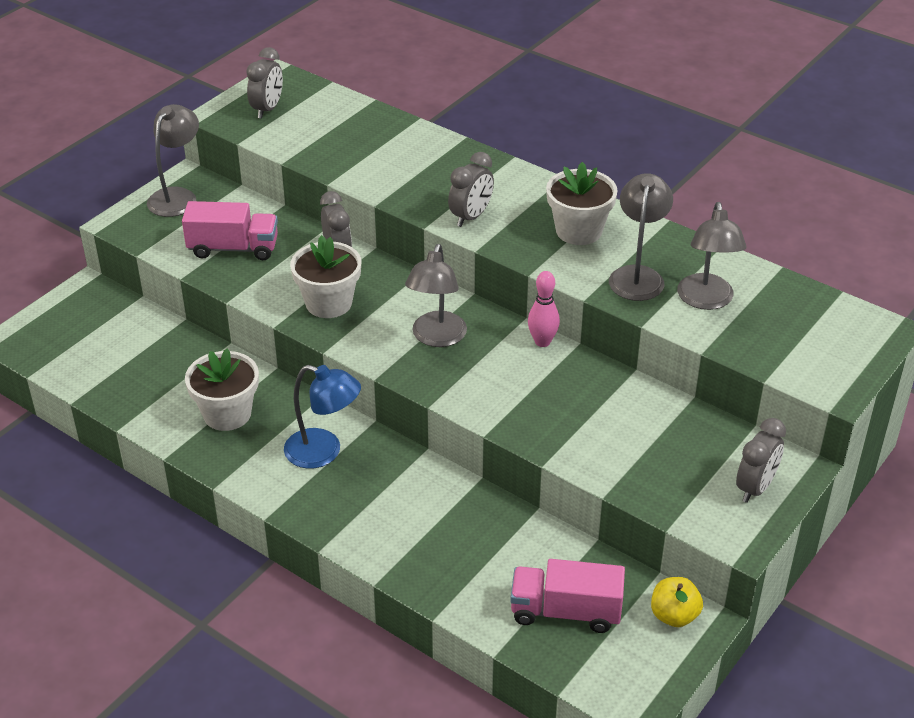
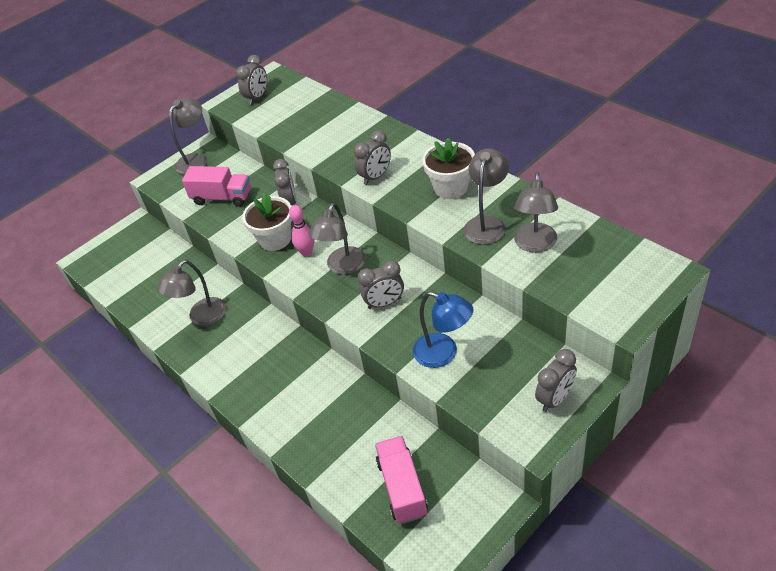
camera: 15 degrees right, 5 degrees up
white flower pot [185,348,259,431] -> grey lamp [157,260,227,326]
blue lamp [284,365,361,469] -> blue lamp moved to [413,292,473,368]
pink truck [510,559,625,633] -> pink truck turned 60 degrees clockwise [375,436,428,524]
pink bowling pin [528,271,560,347] -> pink bowling pin moved to [289,205,314,256]
yellow apple [651,577,703,627] -> none
none -> grey clock [358,260,404,309]

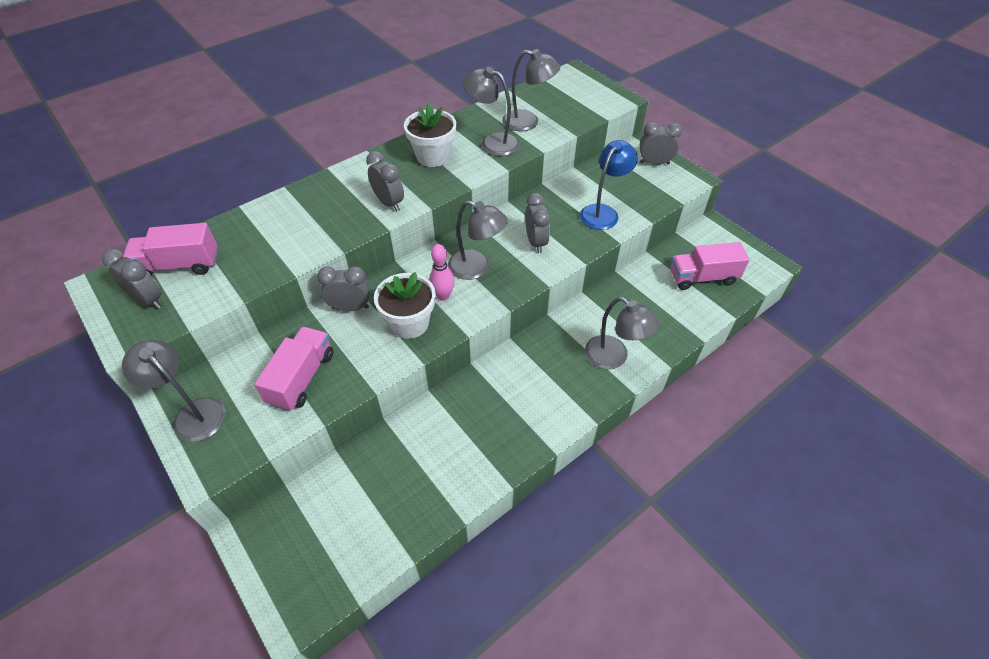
camera: 90 degrees left, 5 degrees up
grey lamp [157,260,227,326] -> grey lamp moved to [585,297,659,370]
grey clock [535,349,577,412] -> grey clock turned 45 degrees counterclockwise [640,122,682,165]
none -> pink truck [123,223,218,276]

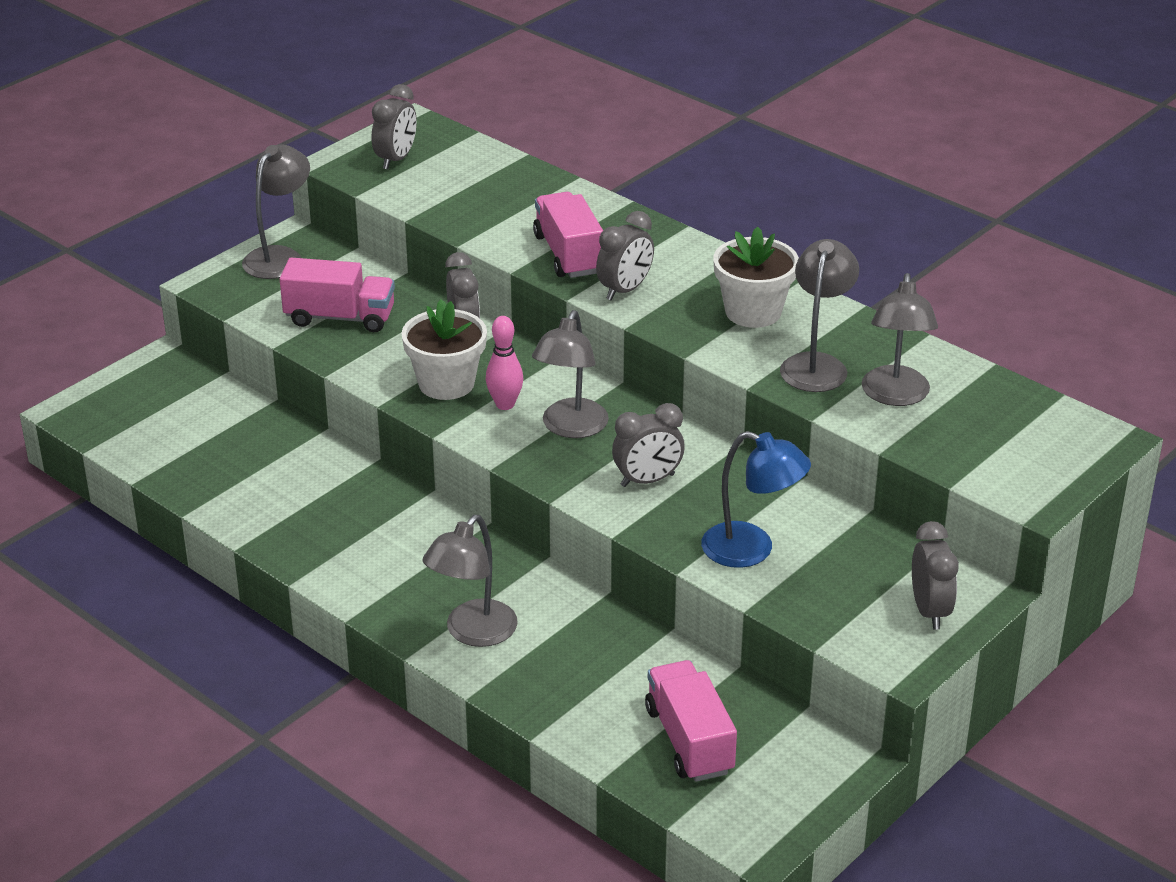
camera: 80 degrees right, 15 degrees down
pink truck [123,223,218,276] -> pink truck moved to [533,192,603,278]

